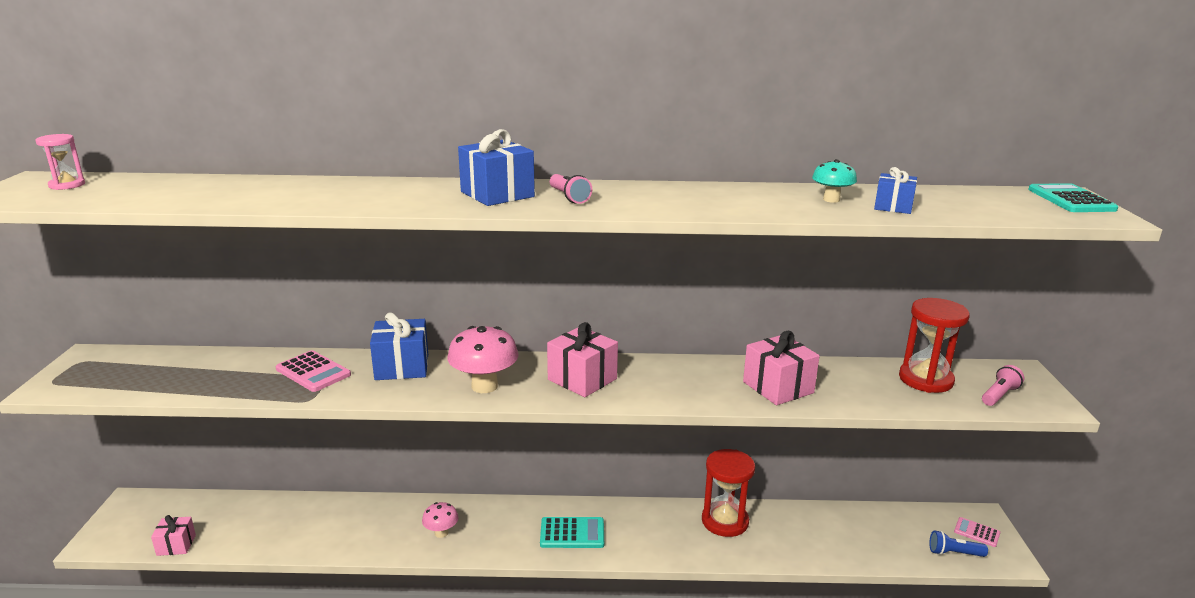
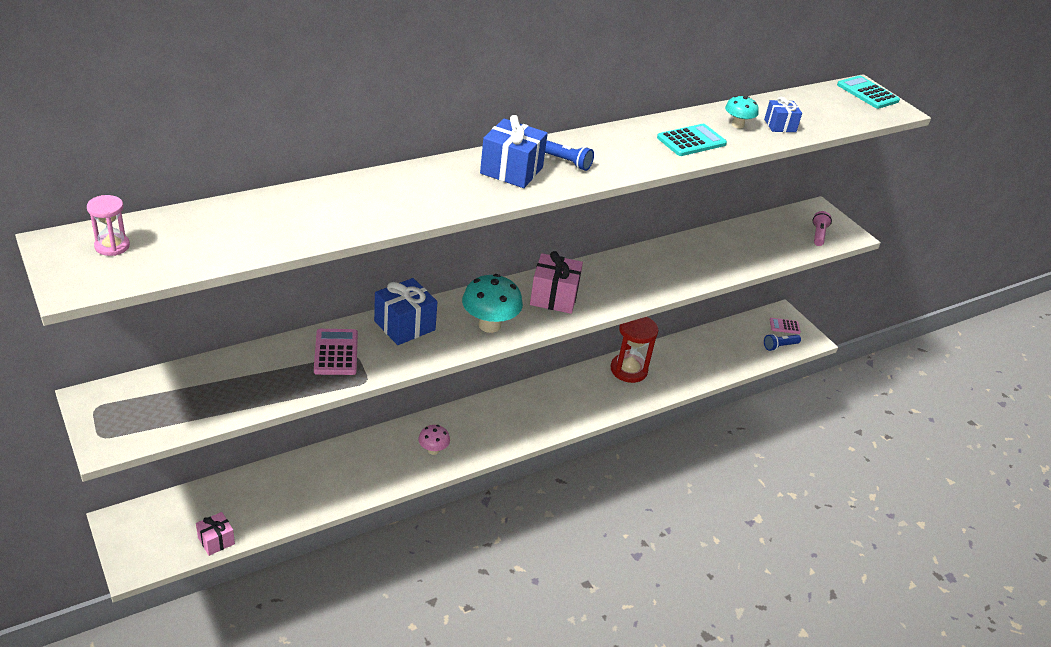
camera: 35 degrees left, 15 degrees up
pink calculator [276,350,351,392] -> pink calculator turned 105 degrees counterclockwise [314,329,358,375]
pink mushroom [447,326,519,393] -> turquoise mushroom [462,274,523,333]
turquoise calculator [540,517,604,548] -> turquoise calculator moved to [657,124,727,156]
pink flashlight [550,174,592,204] -> blue flashlight [545,141,594,171]
pink gift [743,331,820,405] -> none
red hourglass [899,298,970,393] -> none

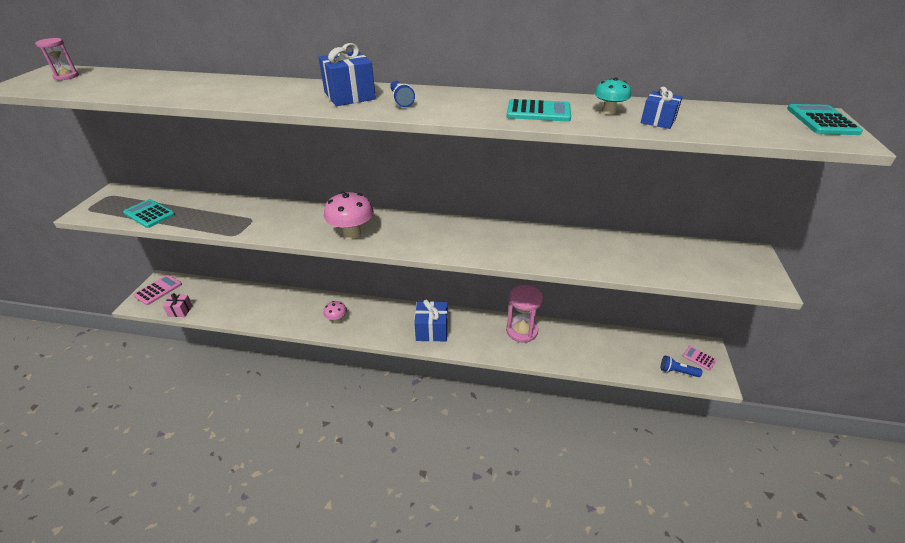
camera: 45 degrees right, 0 degrees up
pink calculator [314,329,358,375] -> pink calculator moved to [133,275,182,305]
blue gift [374,278,437,345] -> blue gift moved to [414,300,448,342]
turquoise mushroom [462,274,523,333] -> pink mushroom [324,192,374,239]
pink gift [530,251,583,314] -> none
red hourglass [611,317,658,383] -> pink hourglass [506,285,543,343]
pink flashlight [813,211,832,246] -> none
none -> turquoise calculator [123,199,175,228]

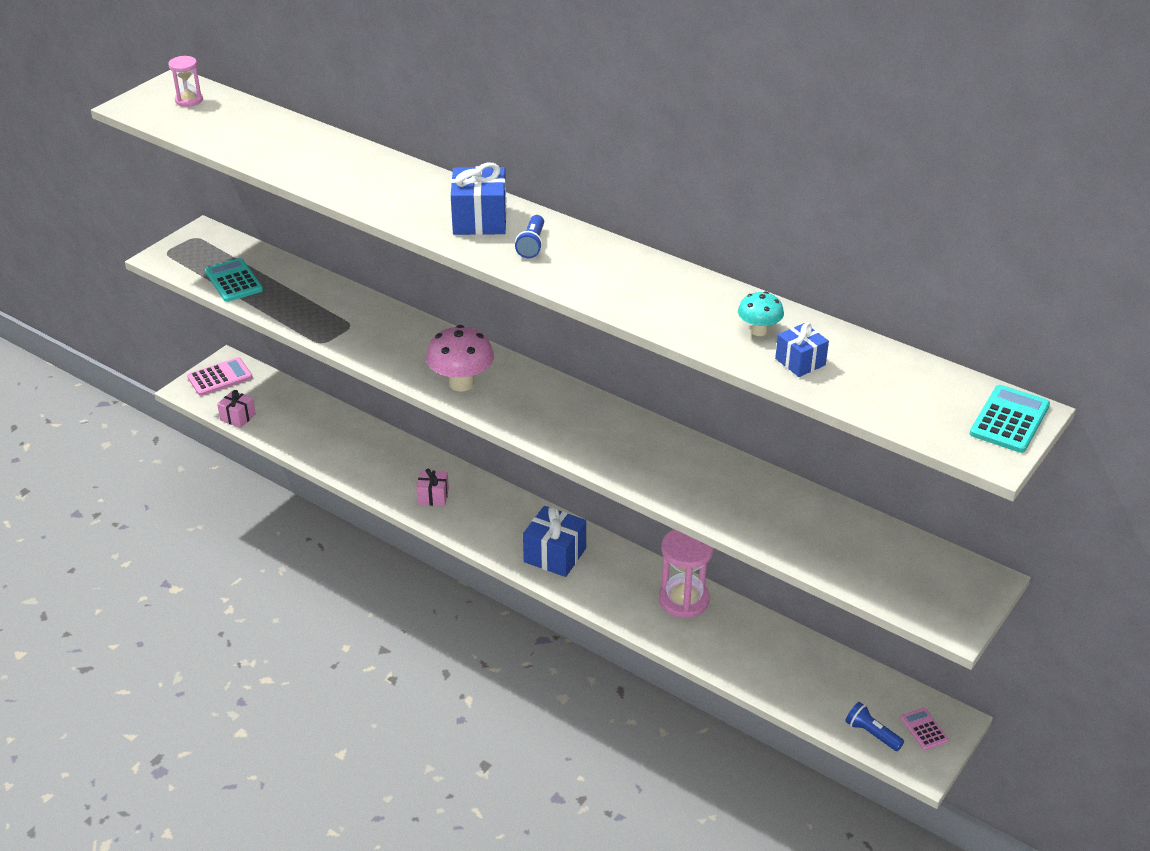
camera: 25 degrees right, 0 degrees up
pink mushroom [323,301,347,323] -> pink gift [416,468,449,506]
turquoise calculator [507,99,571,122] -> none

